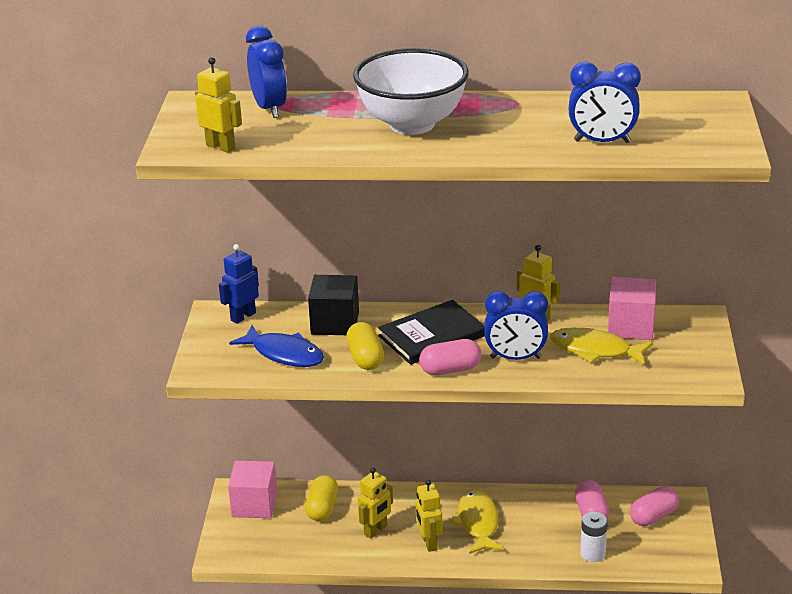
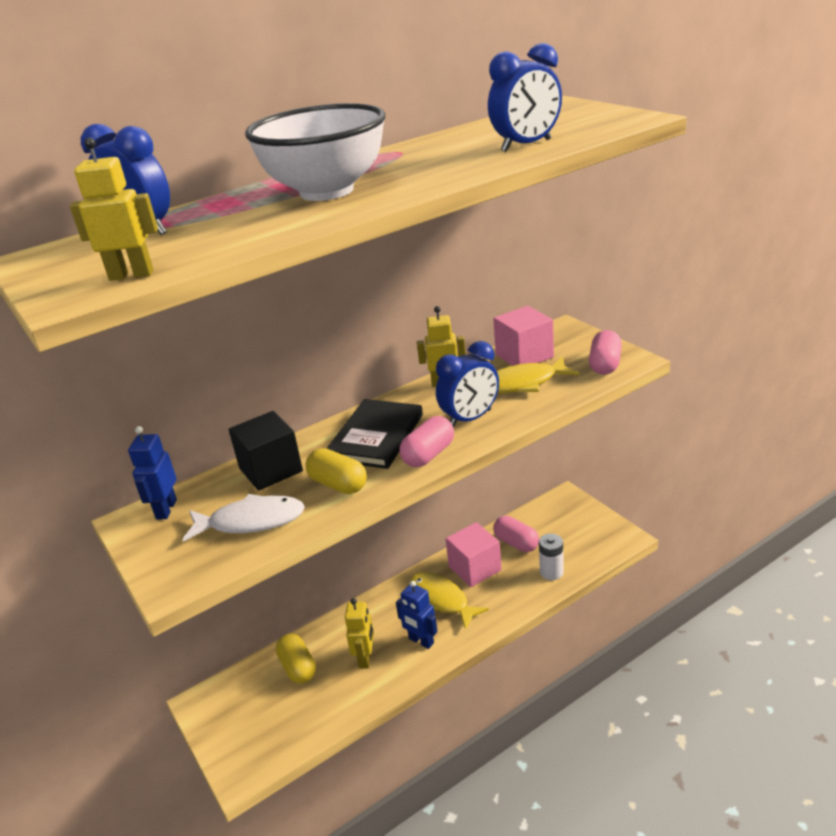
camera: 35 degrees left, 0 degrees up
pink cube [228,461,277,518] -> pink cube moved to [446,522,502,587]
blue fish [229,325,324,367] -> white fish [182,494,305,542]
yellow robot [416,479,443,552] -> blue robot [396,581,438,649]
pink capsule [630,486,679,526] -> pink capsule moved to [589,330,622,375]

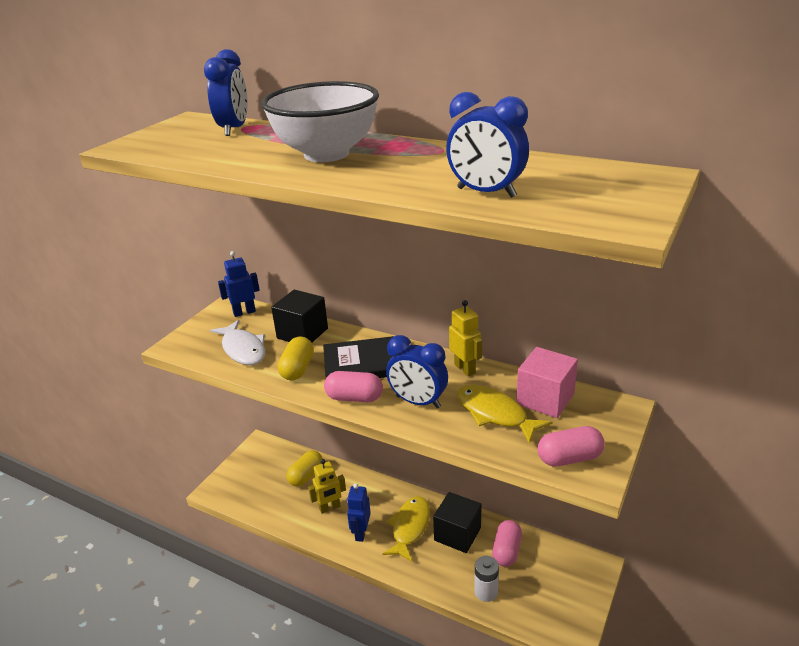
camera: 60 degrees right, 0 degrees up
yellow robot [70,137,158,281] -> none
pink cube [446,522,502,587] -> black cube [433,492,482,553]

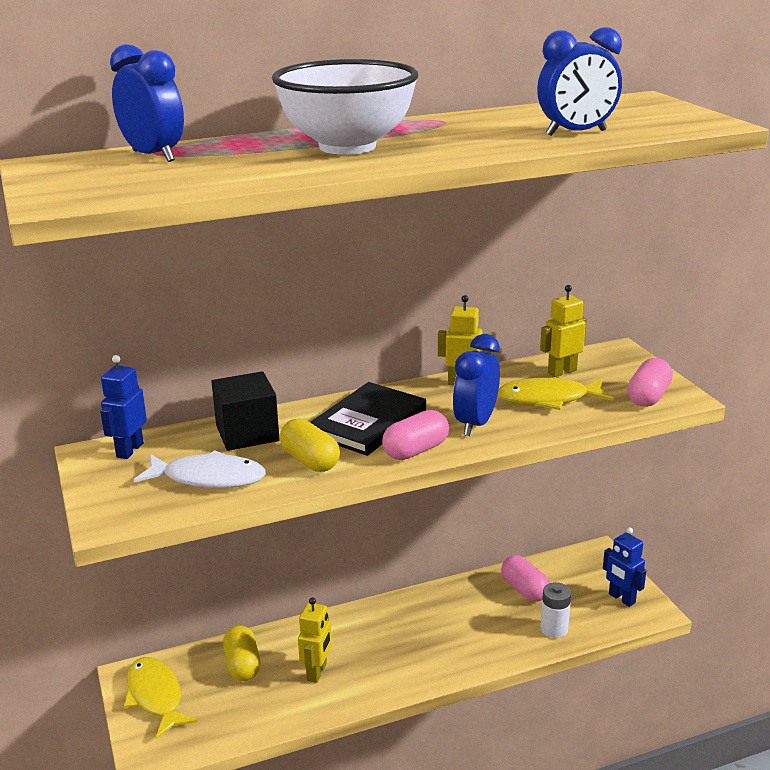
camera: 50 degrees left, 5 degrees down
blue robot [347,483,371,542] -> blue robot moved to [603,527,646,607]
yellow fish [383,496,430,562] -> yellow fish moved to [124,657,197,739]
blue clock [386,335,448,408] -> blue clock turned 135 degrees clockwise [453,334,500,436]
black cube [433,492,482,553] -> none
pink cube [516,347,578,418] -> yellow robot [540,285,587,377]

